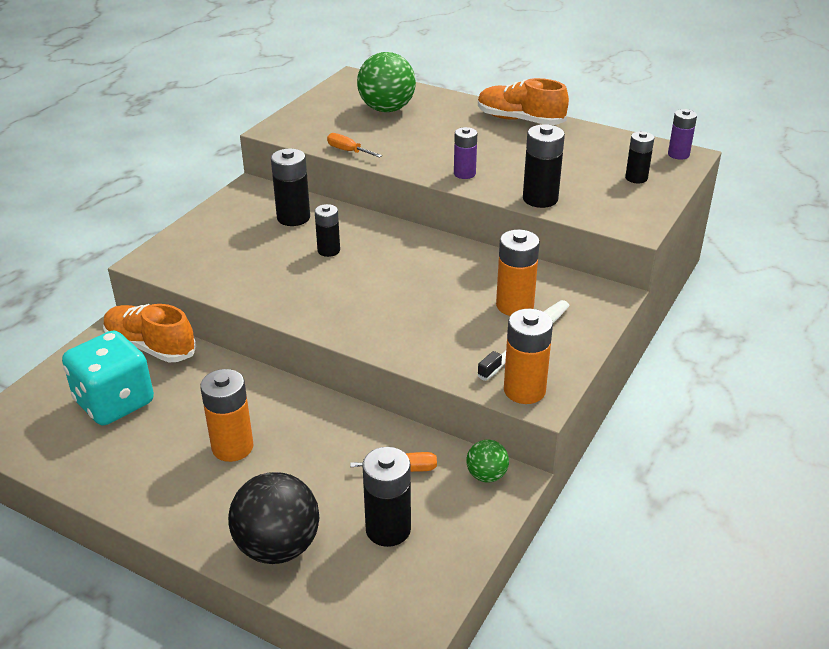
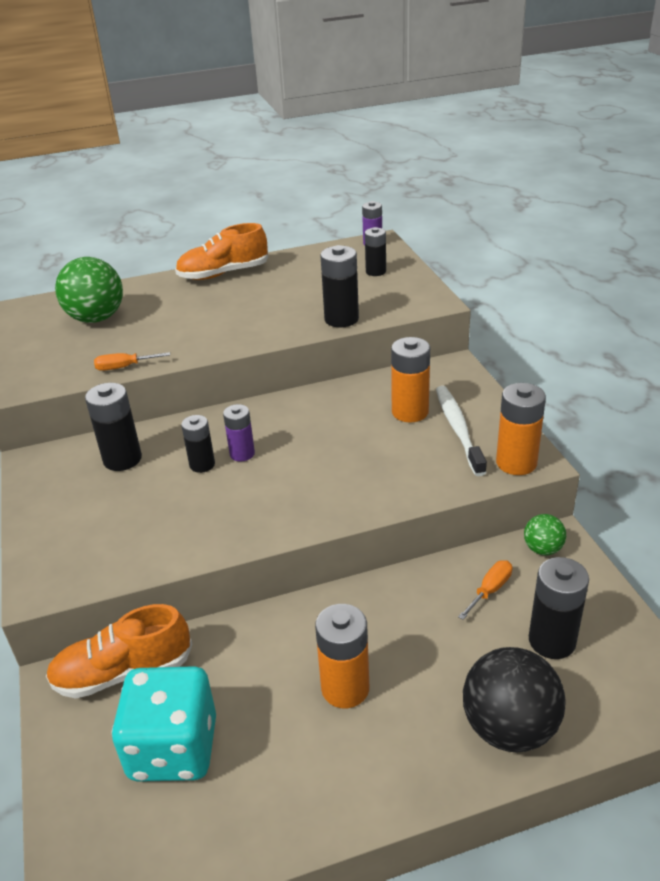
camera: 45 degrees left, 0 degrees up
purple battery [454,127,477,179] -> purple battery moved to [223,404,255,462]

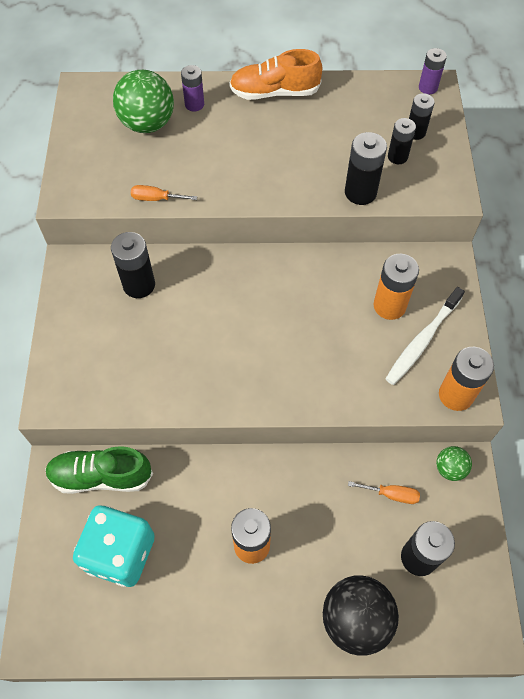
camera: 15 degrees right, 25 degrees up
orange shoe [46,604,192,699] -> green shoe [45,446,153,494]
black battery [181,415,215,473] -> black battery moved to [388,118,416,164]
purple battery [223,404,255,462] -> purple battery moved to [181,65,204,111]
white toothbrush [436,386,487,476] -> white toothbrush turned 150 degrees counterclockwise [385,287,465,385]
orange screwdriver [458,560,512,620] -> orange screwdriver turned 45 degrees clockwise [348,481,420,504]

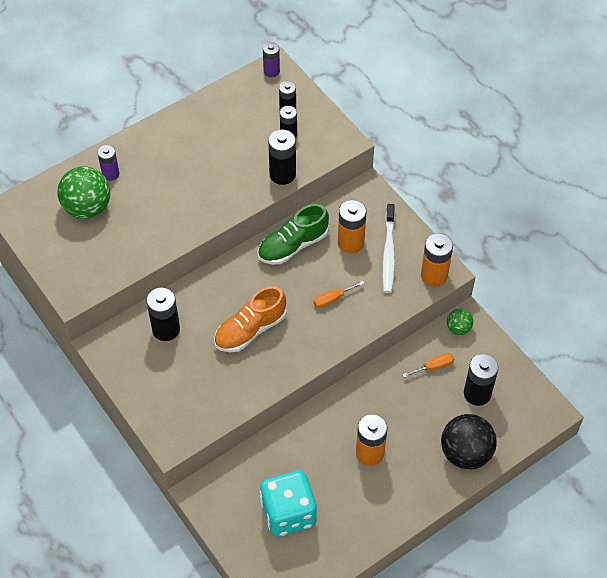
camera: 35 degrees left, 5 degrees down
green shoe [45,446,153,494] -> green shoe moved to [258,204,329,265]
orange screwdriver [131,185,197,201] -> orange screwdriver moved to [313,281,364,308]
orange shoe [229,49,322,100] -> orange shoe moved to [214,286,287,352]

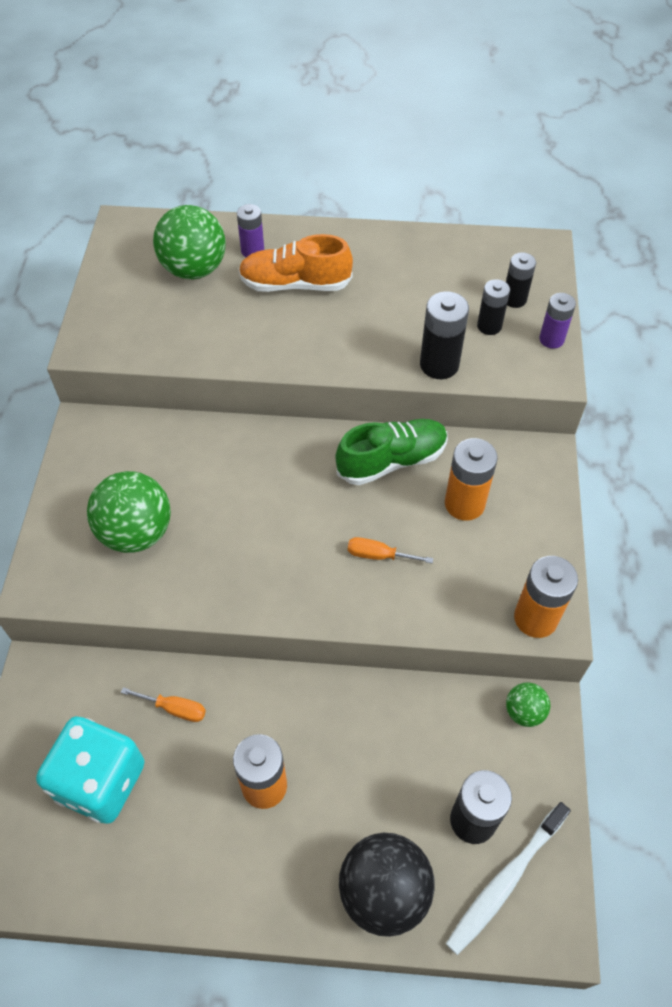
camera: 40 degrees right, 0 degrees up
black battery [147,287,180,341] -> none
orange shoe [214,286,287,352] -> orange shoe moved to [238,234,353,292]
green shoe [258,204,329,265] -> green shoe turned 150 degrees clockwise [335,419,448,485]
purple battery [263,42,280,77] -> purple battery moved to [539,293,576,349]
white toothbrush [382,204,395,293] -> white toothbrush moved to [446,802,571,955]
orange screwdriver [402,353,454,378] -> orange screwdriver moved to [121,687,206,722]
none -> green ball [87,471,171,553]

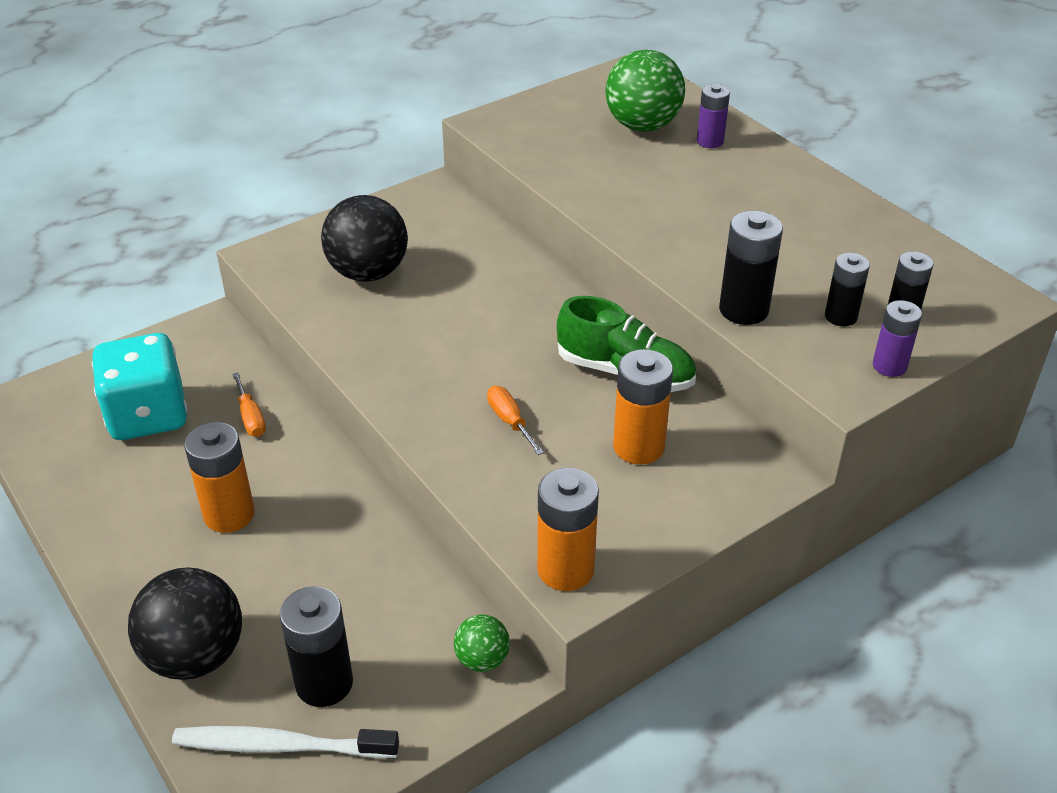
camera: 50 degrees right, 15 degrees down
green ball [87,471,171,553] -> black ball [321,195,408,282]
orange shoe [238,234,353,292] -> none

